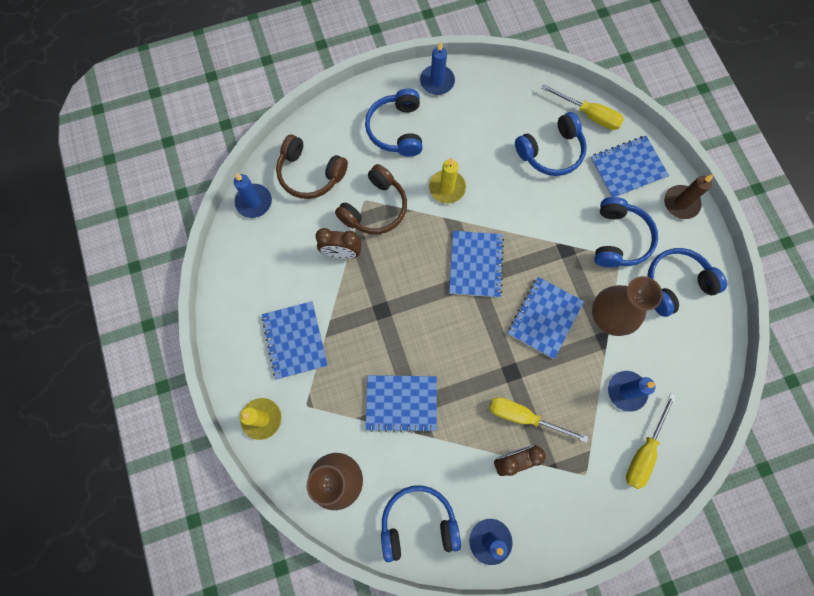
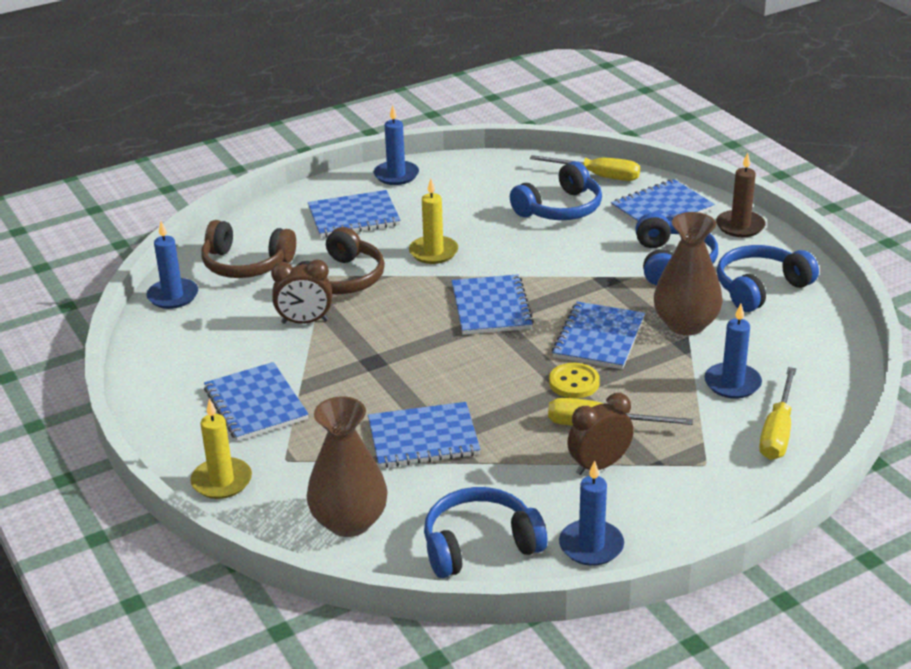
camera: 10 degrees left, 40 degrees down
blue headphones [365,88,423,157] -> blue notebook [308,190,401,237]
none -> yellow button [549,363,600,398]

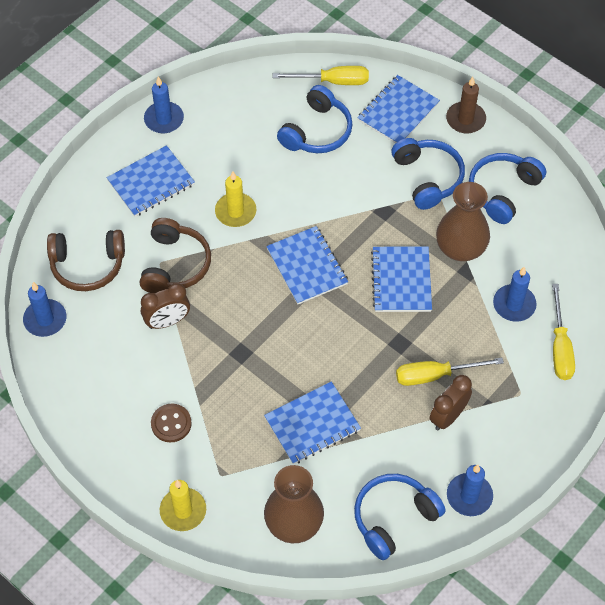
camera: 20 degrees left, 25 degrees up
blue notebook [204,362,309,441] -> brown button [151,403,192,442]
yellow button [549,363,600,398] -> none

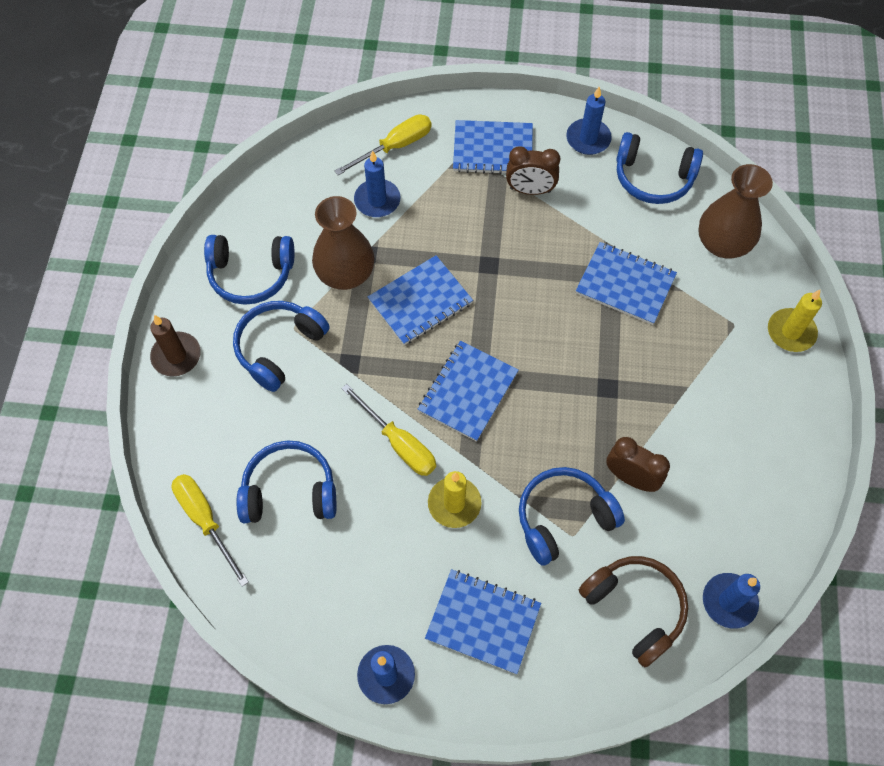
camera: 125 degrees left, 5 degrees up
brown headphones [140,218,211,294] -> blue headphones [519,467,625,566]
brown button [151,403,192,442] -> none
blue notebook [357,75,440,144] -> blue notebook moved to [453,120,533,174]
yellow screwdriver [396,358,504,386] -> yellow screwdriver moved to [341,384,436,476]

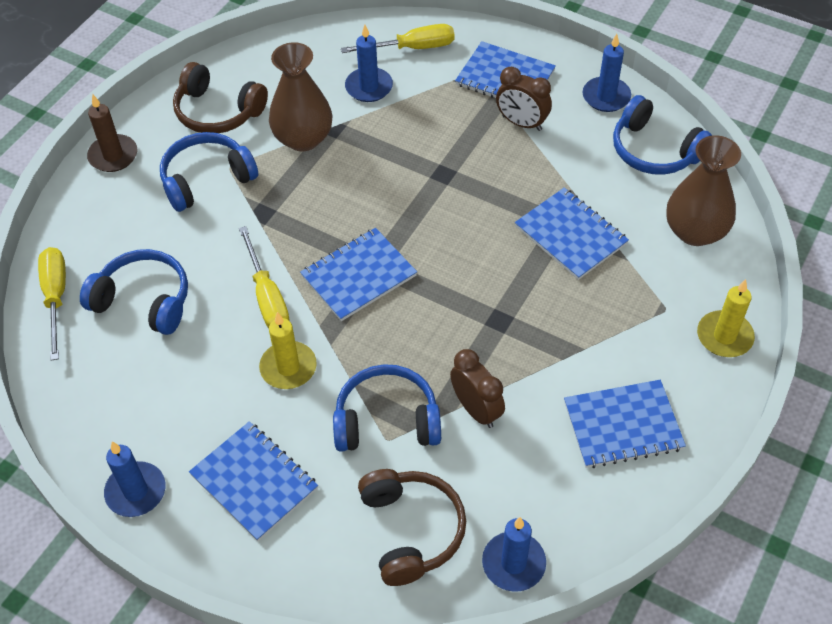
camera: 25 degrees right, 10 degrees down
blue headphones [204,235,295,305] -> brown headphones [173,62,268,133]
blue notebook [368,255,473,345] -> blue notebook moved to [564,380,686,468]

